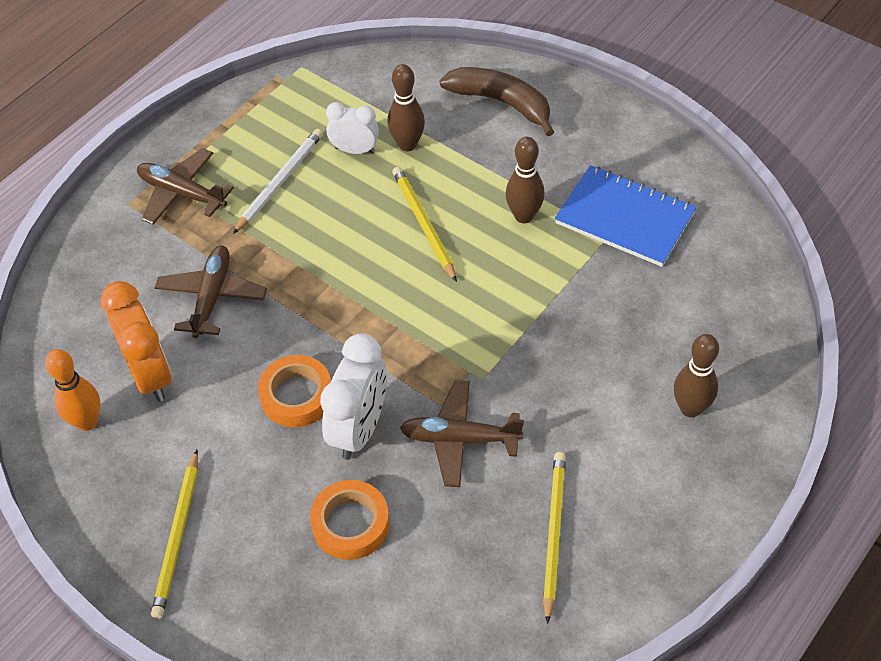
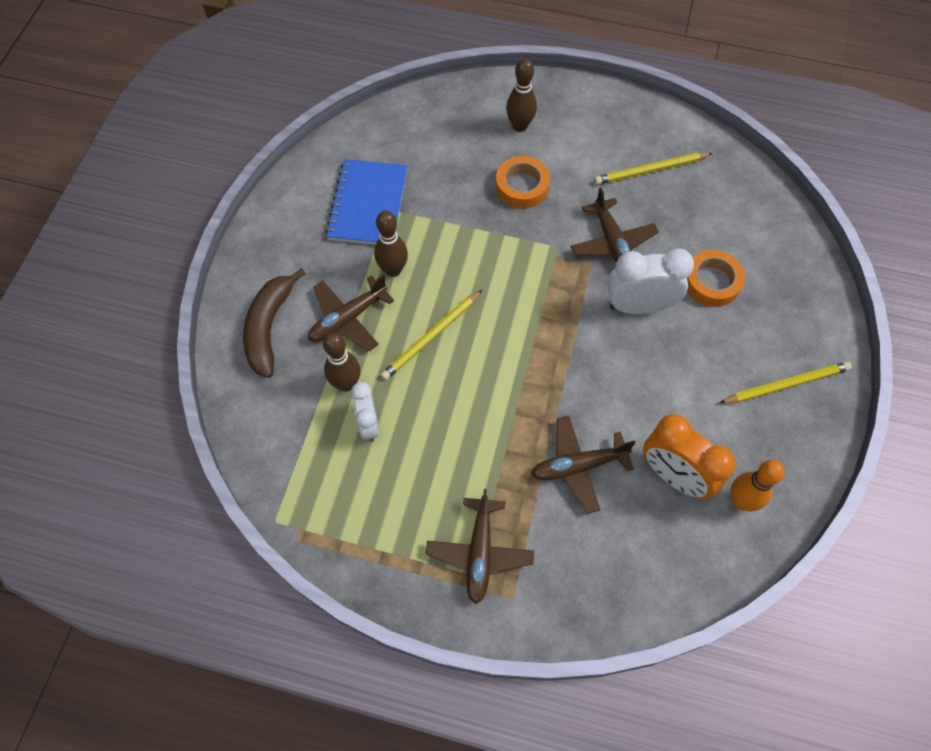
camera: 115 degrees left, 10 degrees up
orange clock [100,281,172,402] -> orange clock turned 90 degrees counterclockwise [643,414,736,499]
white pencil [233,129,323,234] -> none
orange tape [258,355,331,427] -> orange tape moved to [496,156,550,209]
none -> brown plane [308,274,394,351]

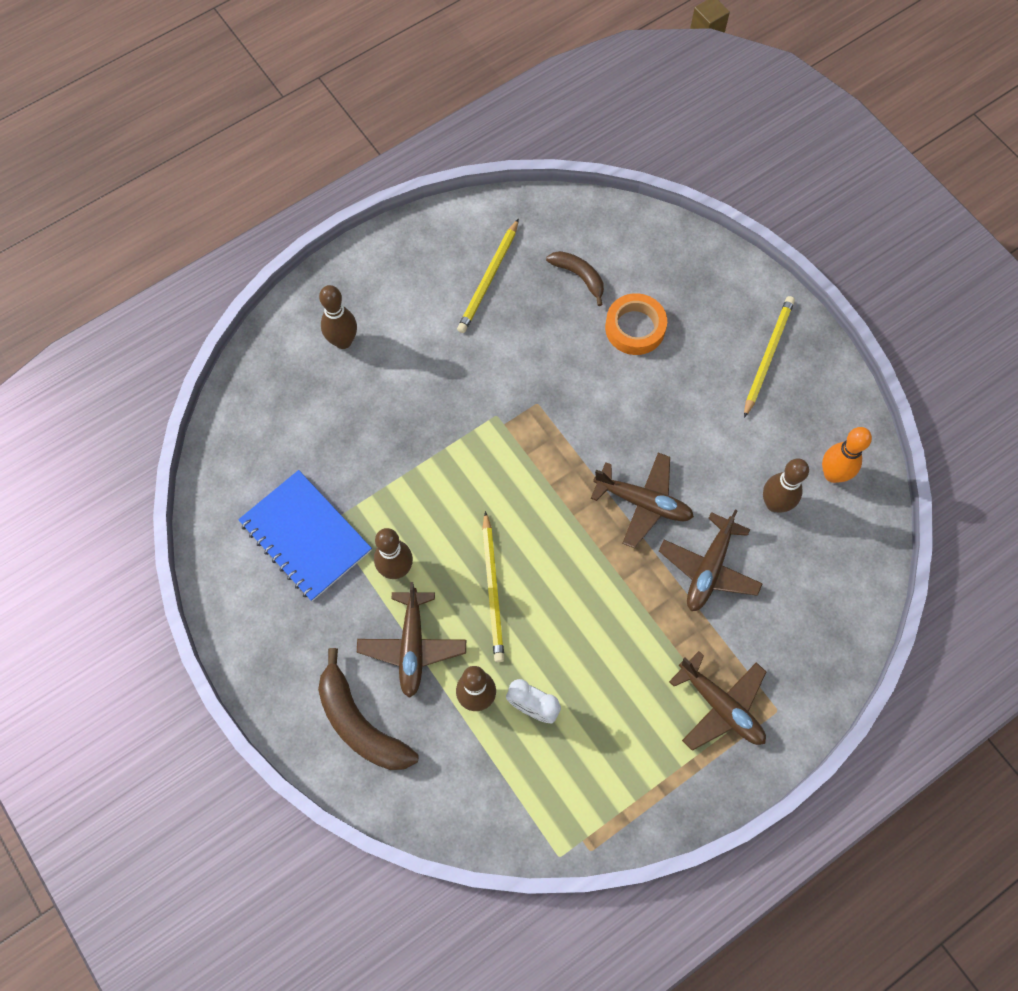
camera: 50 degrees left, 5 degrees up
orange tape [496,156,550,209] -> none
brown plane [570,188,659,263] -> brown plane moved to [591,453,694,548]
white clock [607,248,694,314] -> none
orange clock [643,414,736,499] -> brown bowling pin [763,458,809,512]
none -> brown banana [546,251,604,306]

